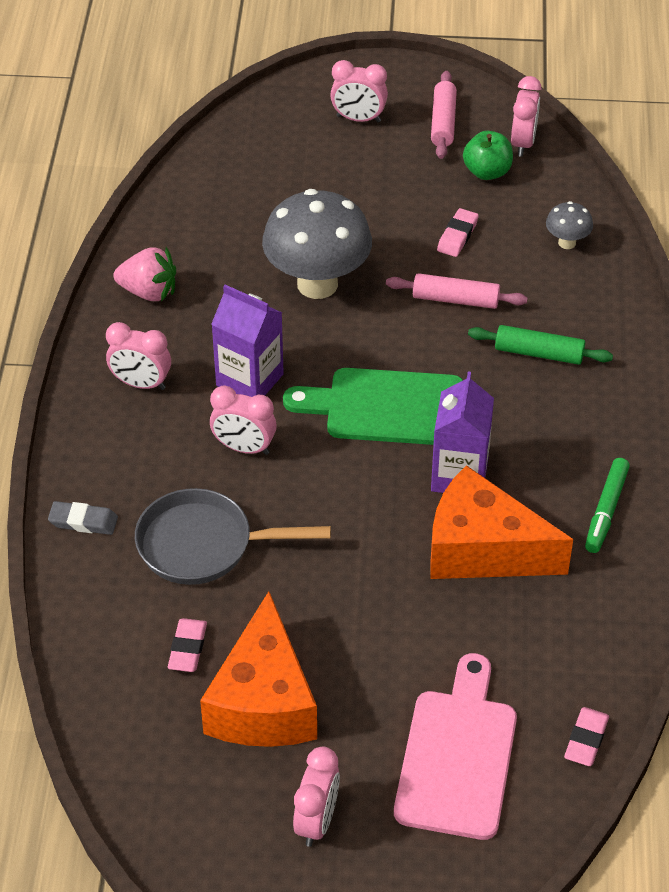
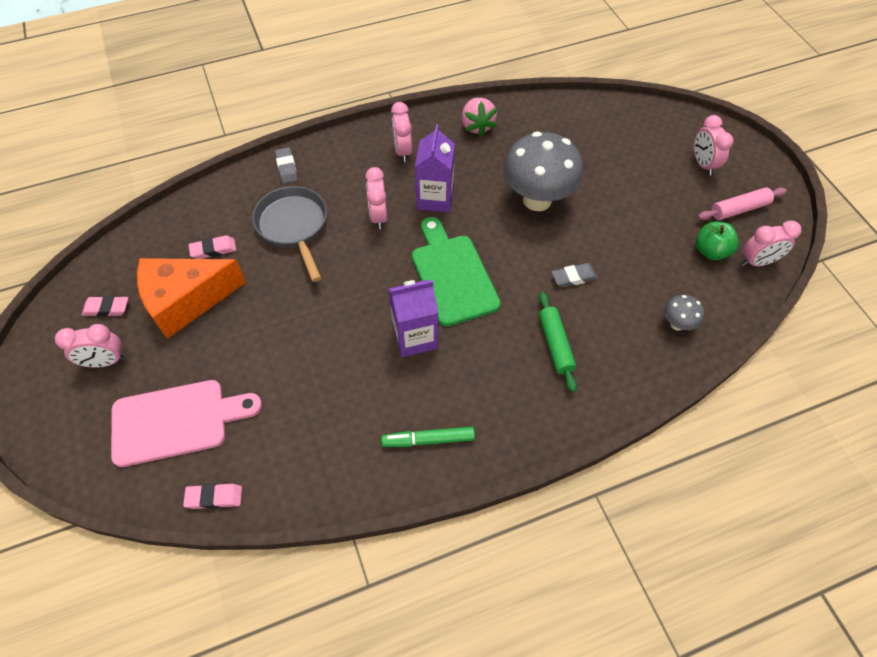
camera: 65 degrees right, 10 degrees up
pink rolling pin [386,273,528,309] -> grey eraser [552,263,598,287]
orange cheese [430,465,573,579] -> none
pink eraser [437,208,479,257] -> pink eraser moved to [82,296,128,317]

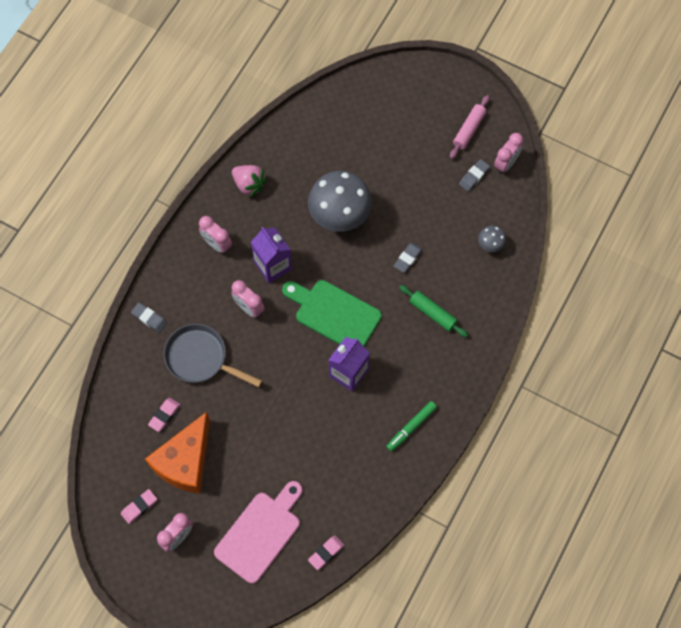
camera: 40 degrees left, 10 degrees up
pink clock [694,115,733,176] -> none
green apple [696,221,739,260] -> grey eraser [459,159,490,192]

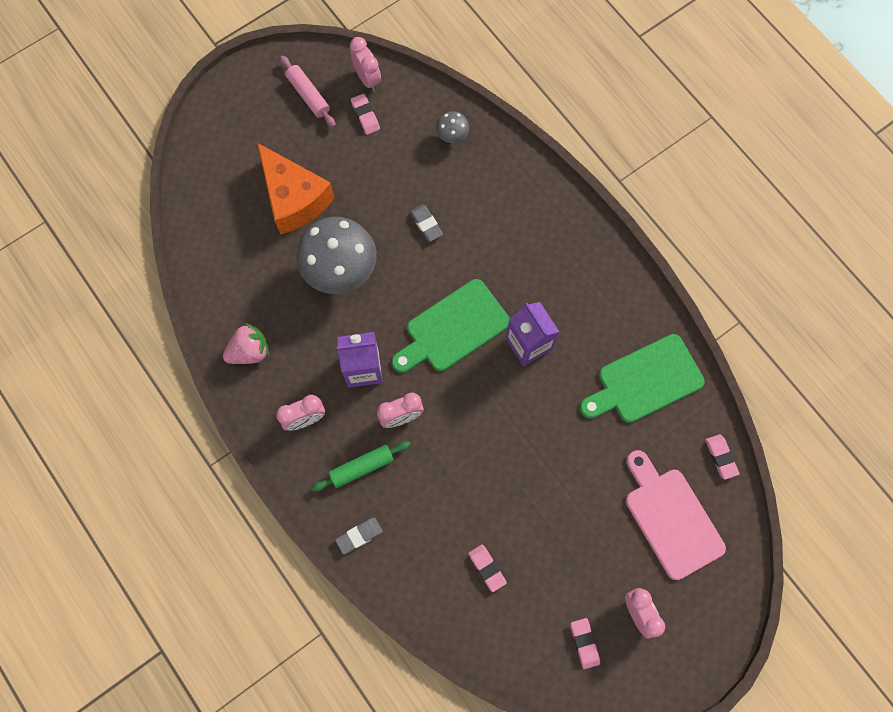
camera: 65 degrees left, 5 degrees up
orange cheese [145,412,210,494] -> orange cheese moved to [257,143,335,235]
grey pan [164,324,262,387] -> none
green marker [386,401,437,452] -> none
green rolling pin [399,285,468,338] -> green rolling pin moved to [312,441,411,492]
grey eraser [459,159,490,192] -> pink eraser [351,94,380,135]
none -> green cutting board [580,334,705,423]

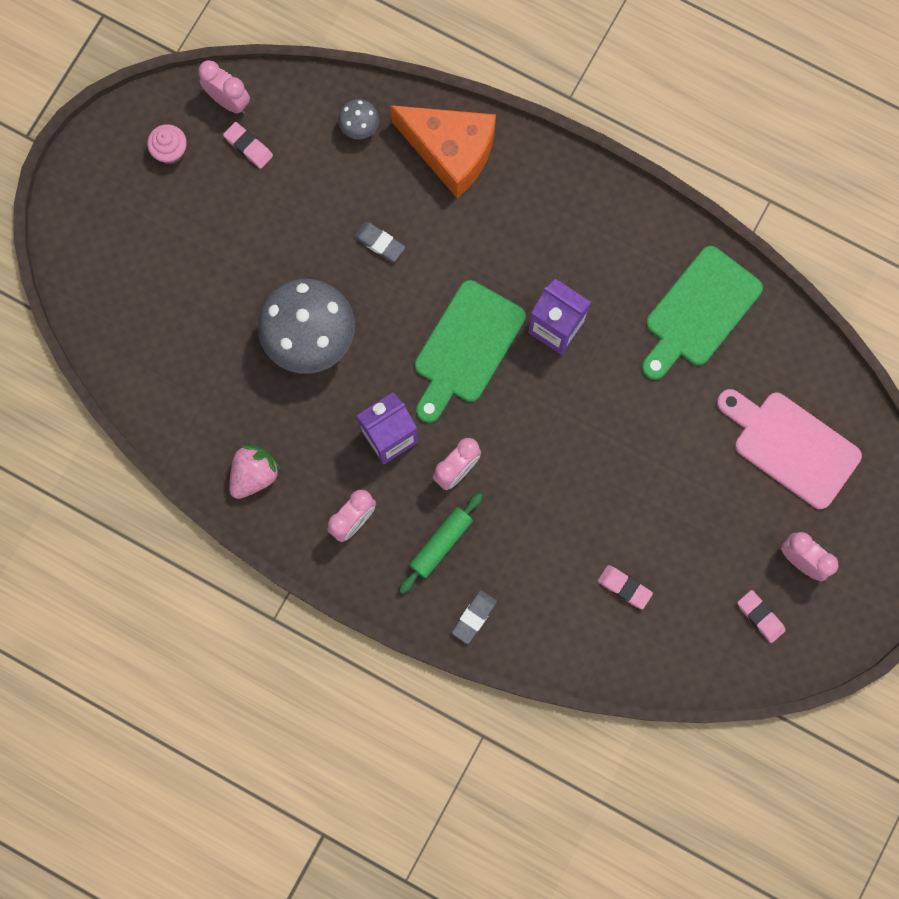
camera: 25 degrees left, 5 degrees up
orange cheese [257,143,335,235] -> orange cheese moved to [390,105,496,198]
pink rolling pin [280,55,336,128] -> pink cupcake [147,124,187,164]
pink eraser [705,434,739,480] -> none

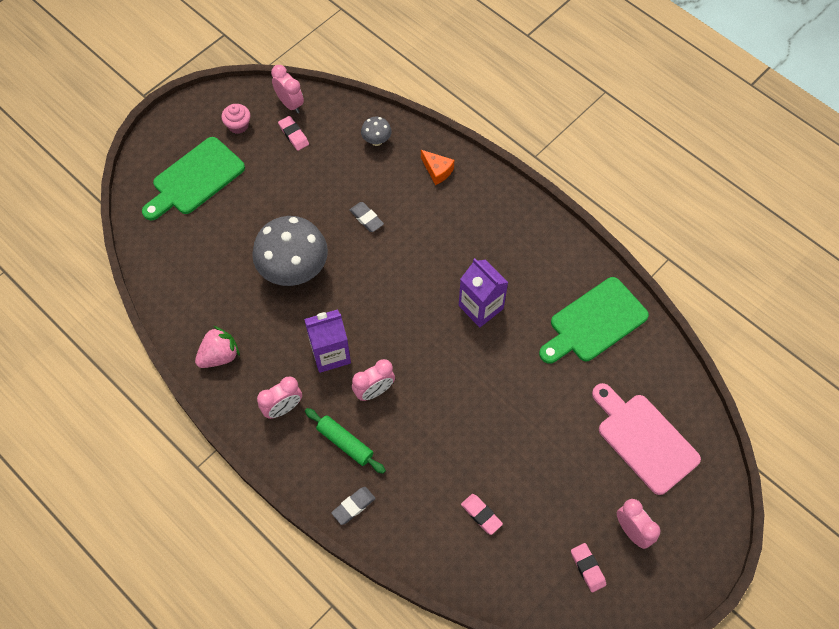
camera: 15 degrees right, 15 degrees down
orange cheese [390,105,496,198] -> orange cheese [421,150,454,185], size x0.46
green rolling pin [399,493,483,593] -> green rolling pin turned 75 degrees clockwise [305,408,386,474]
green cutting board [415,280,526,423] -> green cutting board moved to [142,137,245,220]

